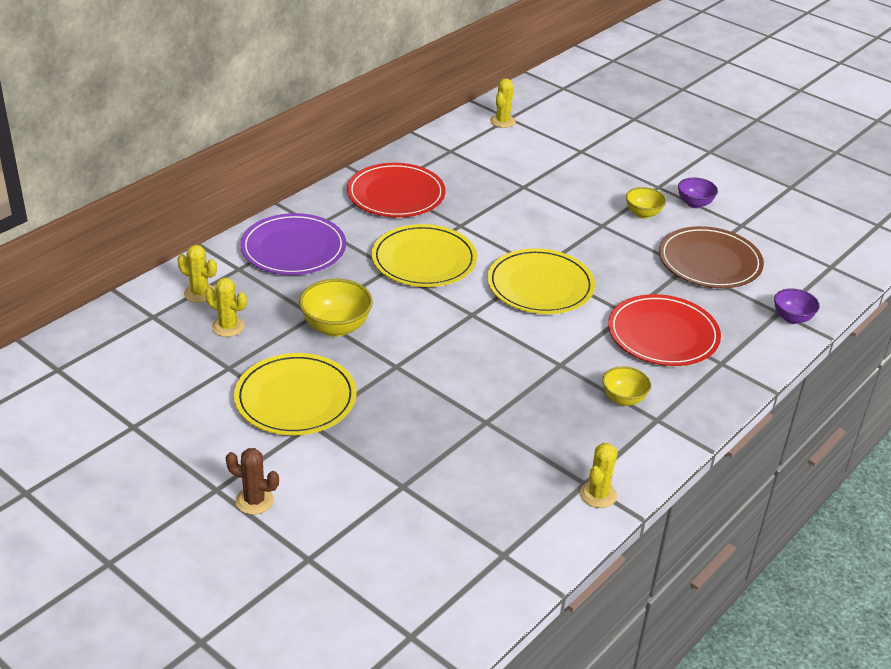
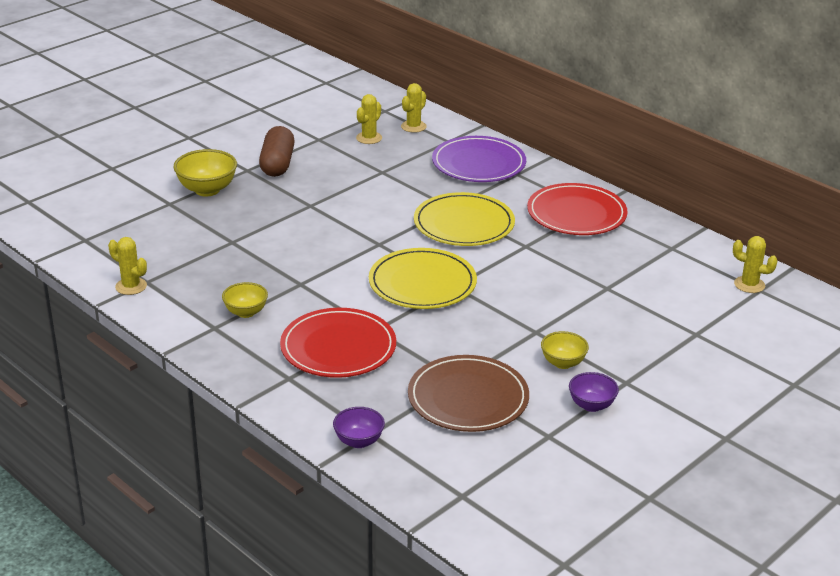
camera: 95 degrees right, 5 degrees down
brown cactus [226,448,279,514] -> none
yellow plate [234,353,356,435] -> brown capsule [259,126,295,177]
yellow bowl [299,279,373,337] -> yellow bowl moved to [173,149,237,197]

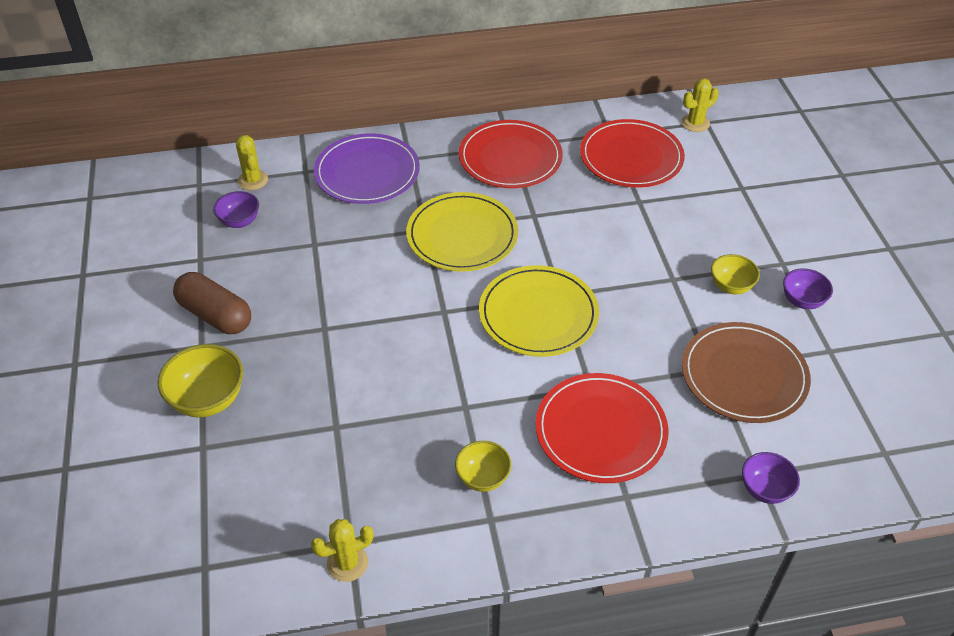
camera: 55 degrees left, 15 degrees up
yellow cactus [356,94,382,144] -> purple bowl [213,191,259,228]
none -> red plate [580,119,685,188]

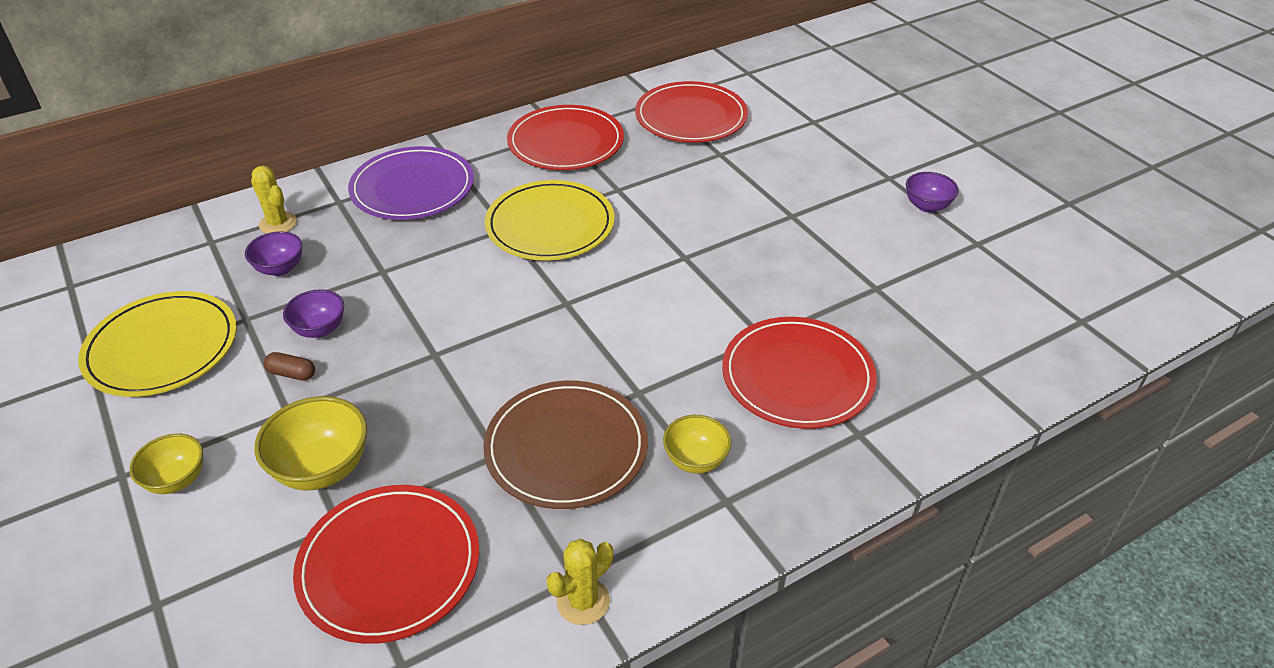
camera: 20 degrees left, 5 degrees down
brown capsule [173,272,251,334] -> brown capsule [264,352,315,380], size x0.46
yellow plate [479,265,599,357] -> yellow plate moved to [78,291,237,397]
yellow cactus [681,78,719,132] -> none
brown plate [682,322,811,423] -> brown plate moved to [483,381,648,509]
yellow bowl [711,254,760,294] -> yellow bowl moved to [129,434,203,494]
purple bowl [742,452,800,504] -> purple bowl moved to [283,289,344,338]
none -> red plate [293,485,479,644]

